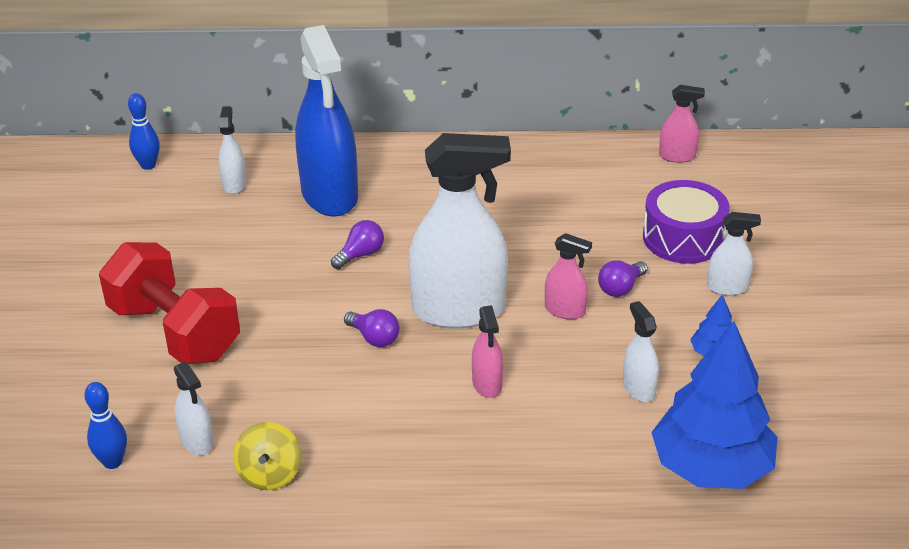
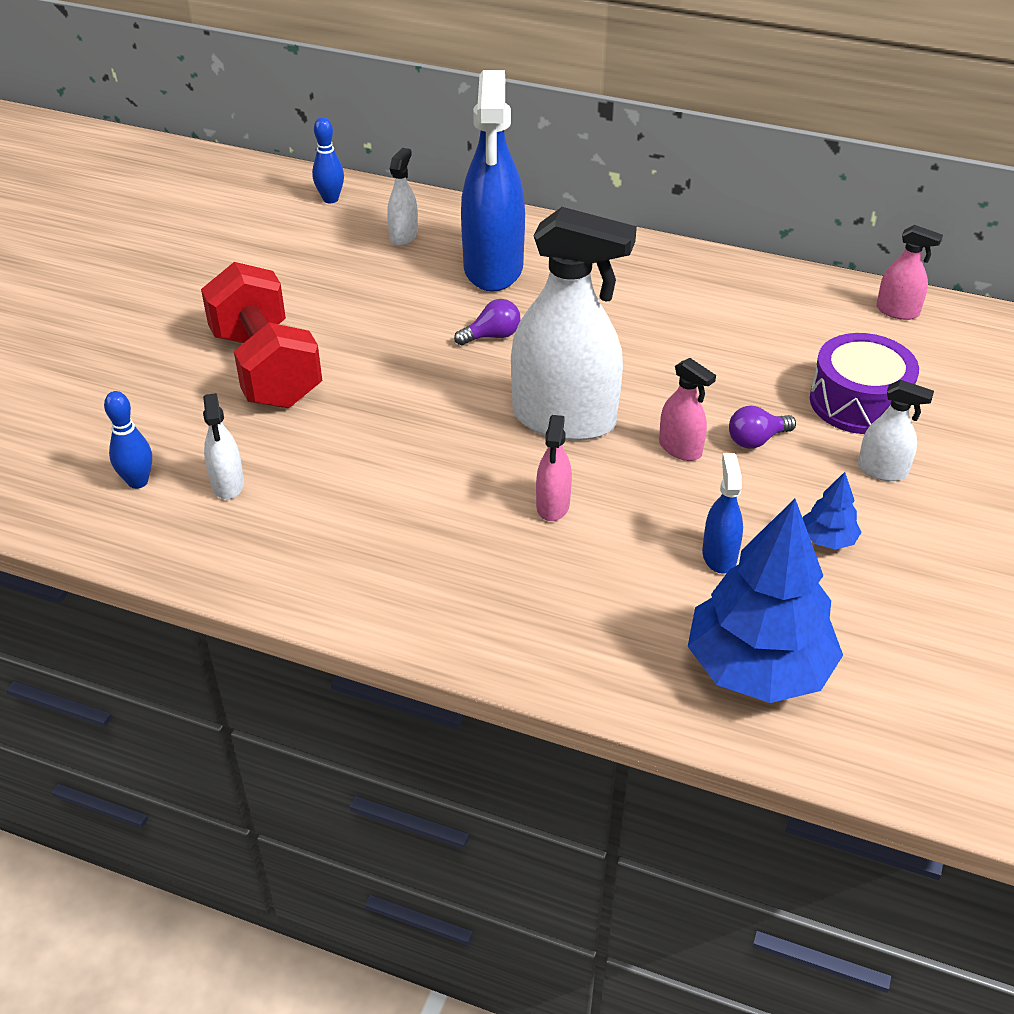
camera: 20 degrees right, 5 degrees up
yellow spinning top [233,422,301,490] -> none
purple light bulb [344,309,399,347] -> none
white spray bottle [623,301,659,402] -> blue spray bottle [702,453,743,574]

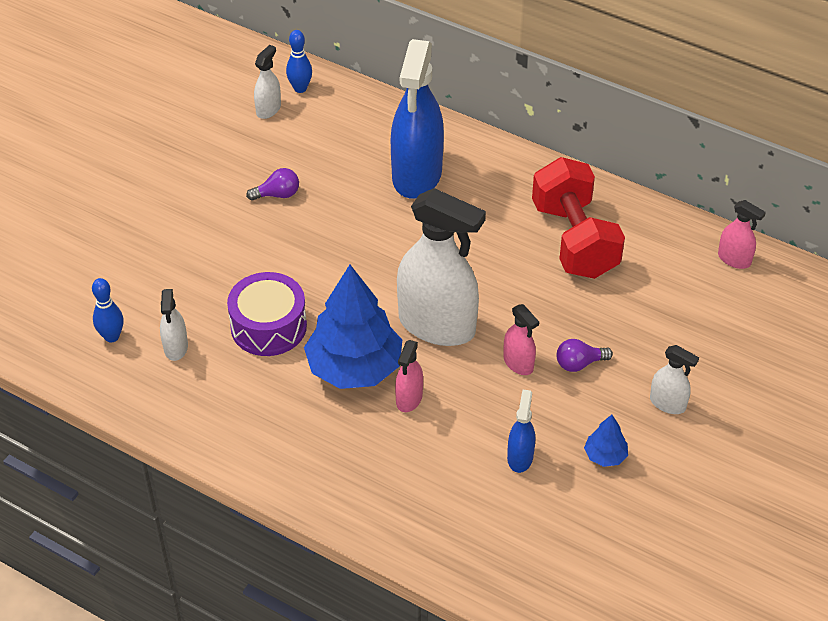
camera: 10 degrees right, 5 degrees up
red dumbbell [201,262,322,408] -> red dumbbell moved to [532,157,625,279]
white spray bottle [387,148,418,246] -> white spray bottle moved to [254,45,281,119]
purple light bulb [454,299,521,346] -> purple light bulb moved to [246,168,299,201]
blue tree [688,499,843,703] -> blue tree moved to [304,265,402,389]
purple drum [810,333,919,434] -> purple drum moved to [227,272,307,356]

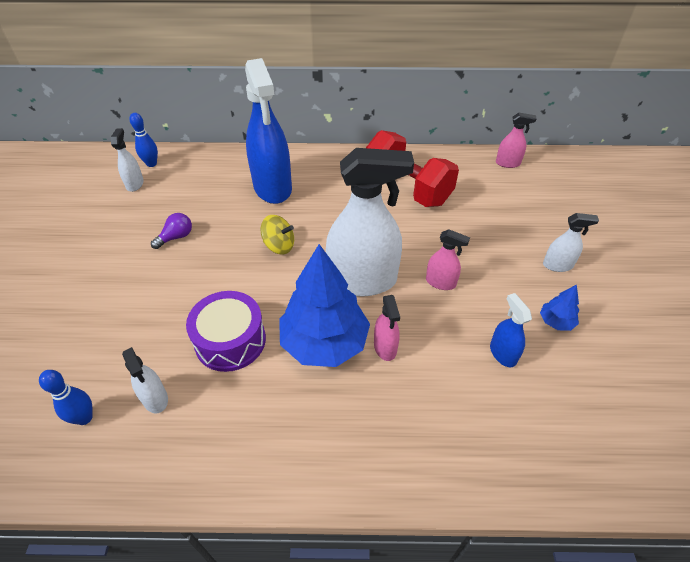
camera: 30 degrees left, 0 degrees up
purple light bulb [557,339,613,372] -> none
none -> yellow spinning top [260,215,294,254]

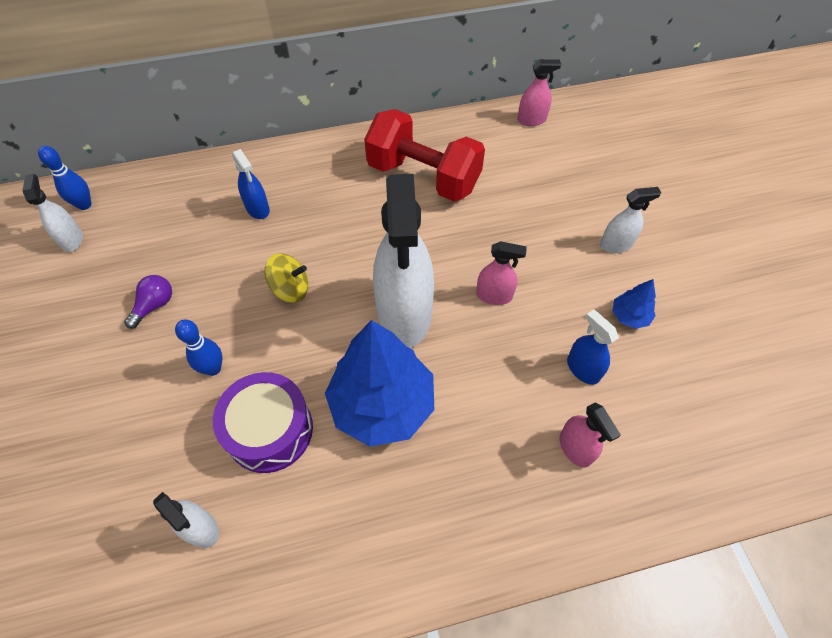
camera: 15 degrees left, 10 degrees up
blue bowling pin [39,370,93,425] -> blue bowling pin moved to [175,319,222,376]
blue spray bottle [245,58,292,204] -> blue spray bottle [232,149,270,219], size x0.45
white spray bottle [326,148,414,296] -> white spray bottle turned 105 degrees clockwise [373,174,434,348]
pink spray bottle [374,295,400,361] -> pink spray bottle moved to [560,402,621,468]

